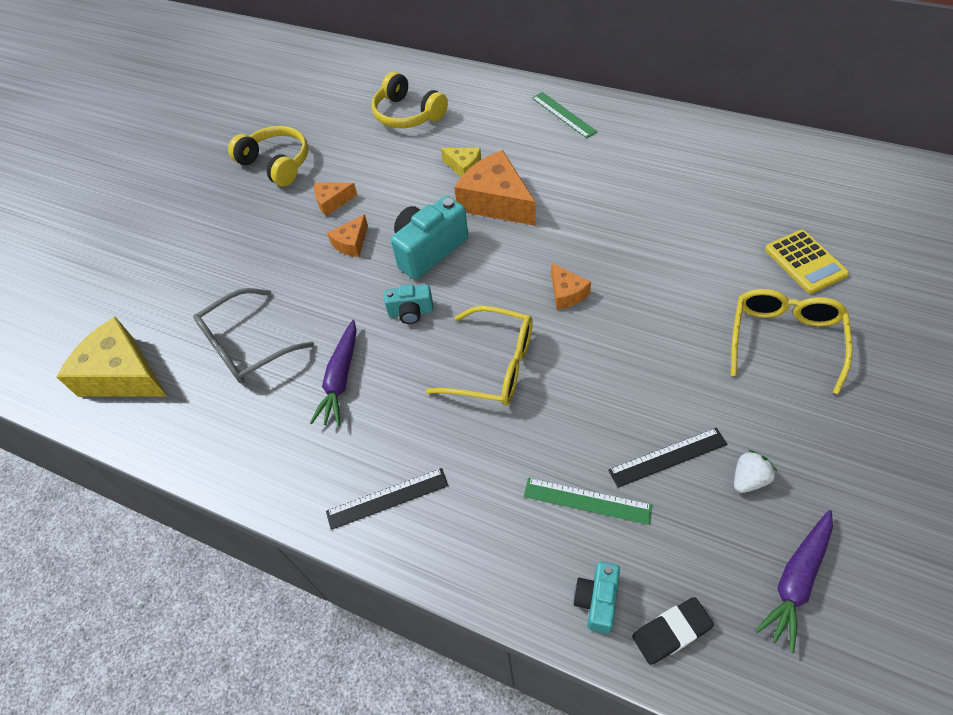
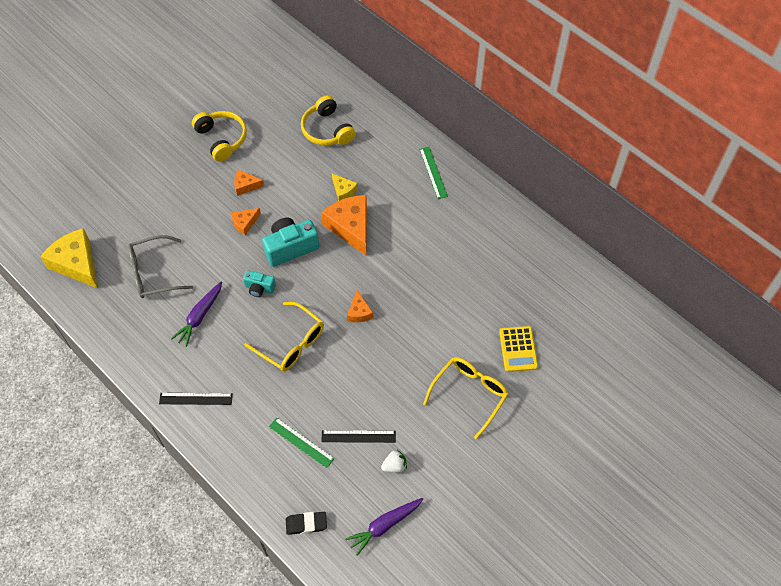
camera: 15 degrees right, 5 degrees up
turquoise camera [573,562,620,634] -> none

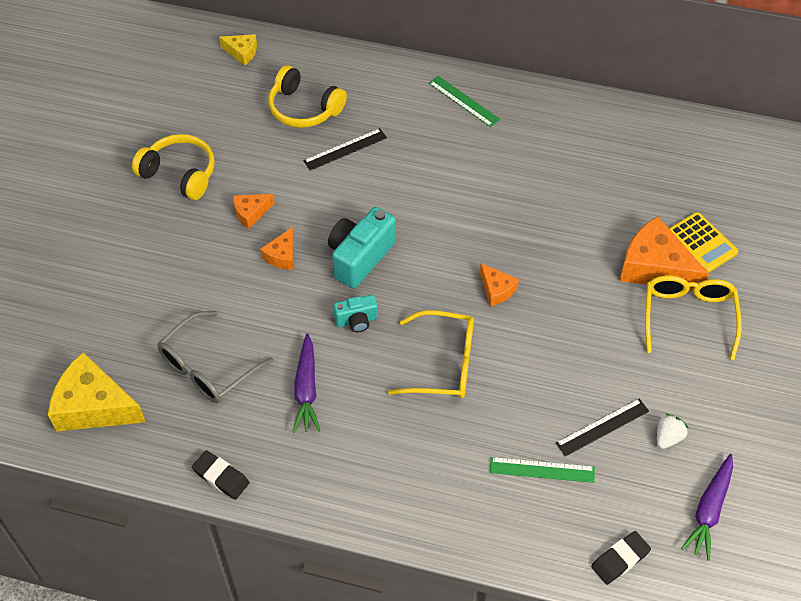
camera: 30 degrees left, 5 degrees down
black ruler [159,393,233,405] -> black ruler moved to [303,128,387,171]
orange cheese [321,195,367,255] -> orange cheese moved to [620,216,709,291]
yellow cheese [332,174,358,201] -> yellow cheese moved to [219,34,257,66]
none -> black eraser [192,450,249,500]

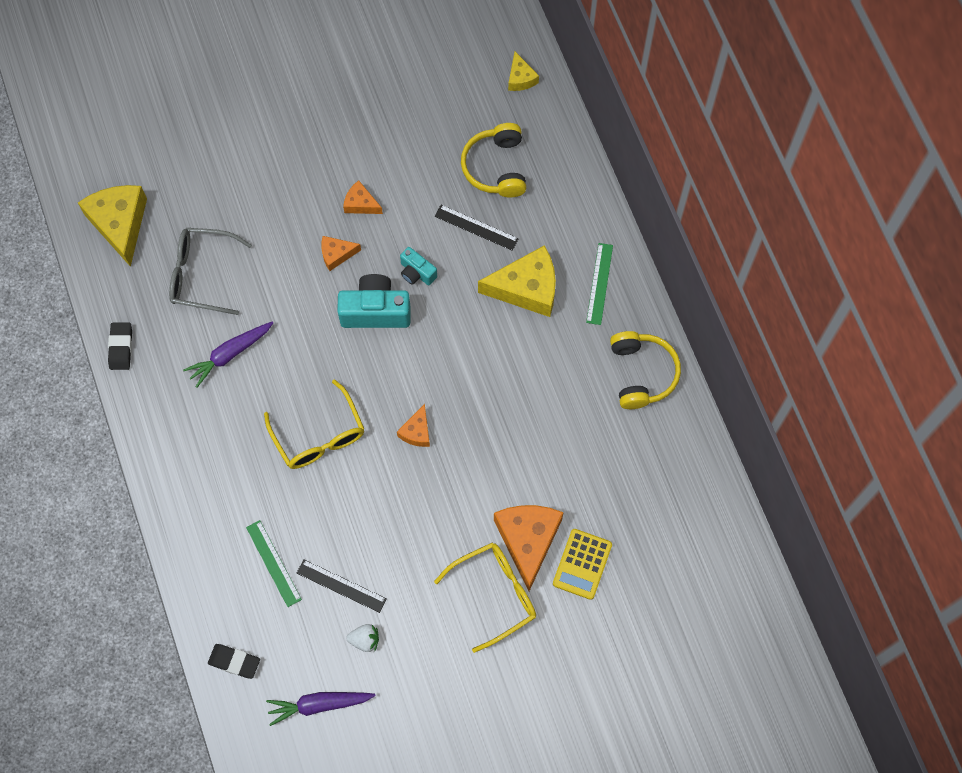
camera: 55 degrees right, 15 degrees up
yellow headphones [132,134,215,200] -> yellow headphones moved to [610,331,681,409]
turquoise camera [333,295,378,332] -> turquoise camera moved to [400,247,437,285]
none -> yellow cheese [478,245,556,317]

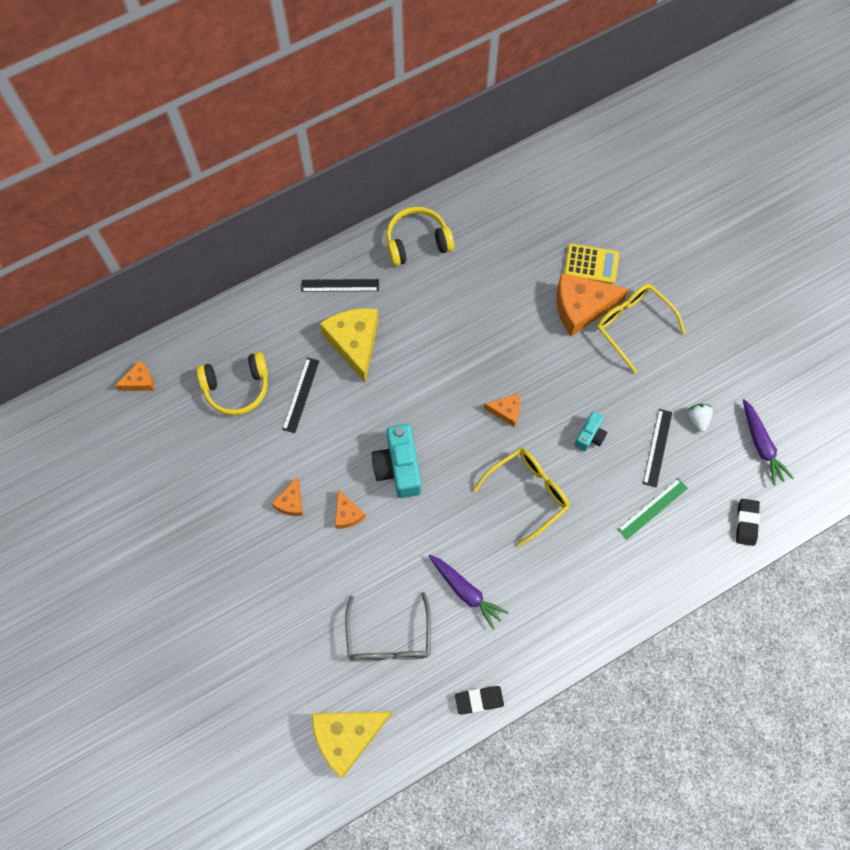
camera: 100 degrees left, 0 degrees up
turquoise camera [400,247,437,285] -> turquoise camera moved to [574,411,607,451]
yellow cheese [508,52,539,91] -> orange cheese [115,360,154,391]
green ruler [586,243,613,325] -> black ruler [301,279,379,292]

